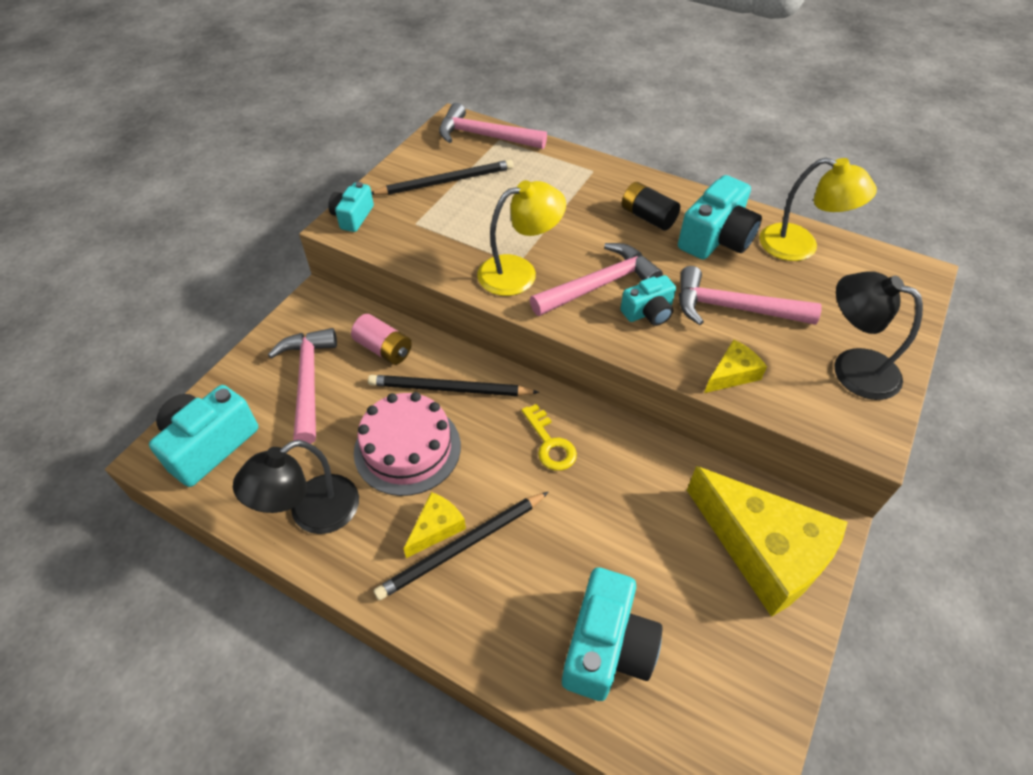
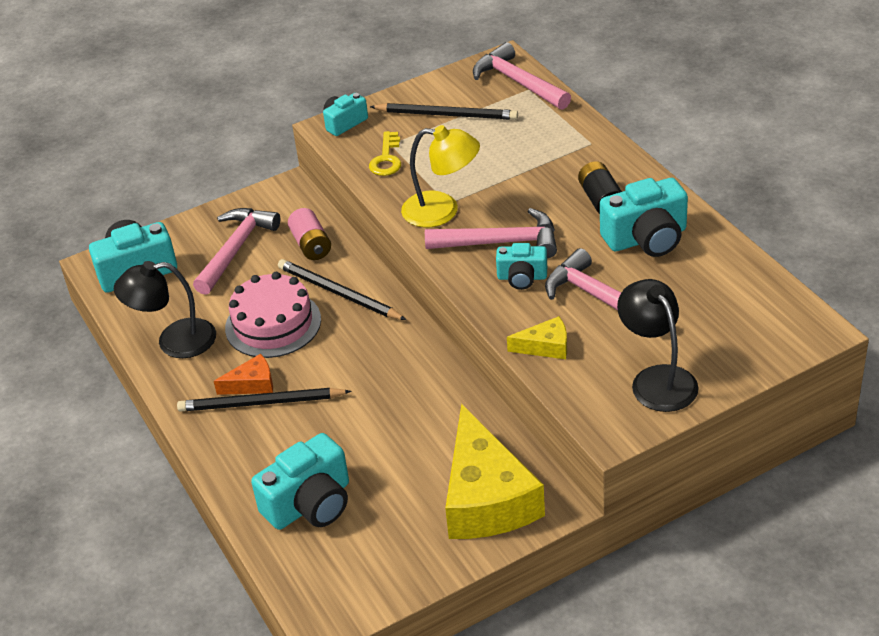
camera: 35 degrees right, 10 degrees down
yellow cheese [404,492,466,558] -> orange cheese [214,354,273,395]
yellow key [521,404,577,471] -> yellow key moved to [369,131,401,176]
yellow lamp [759,158,877,261] -> none

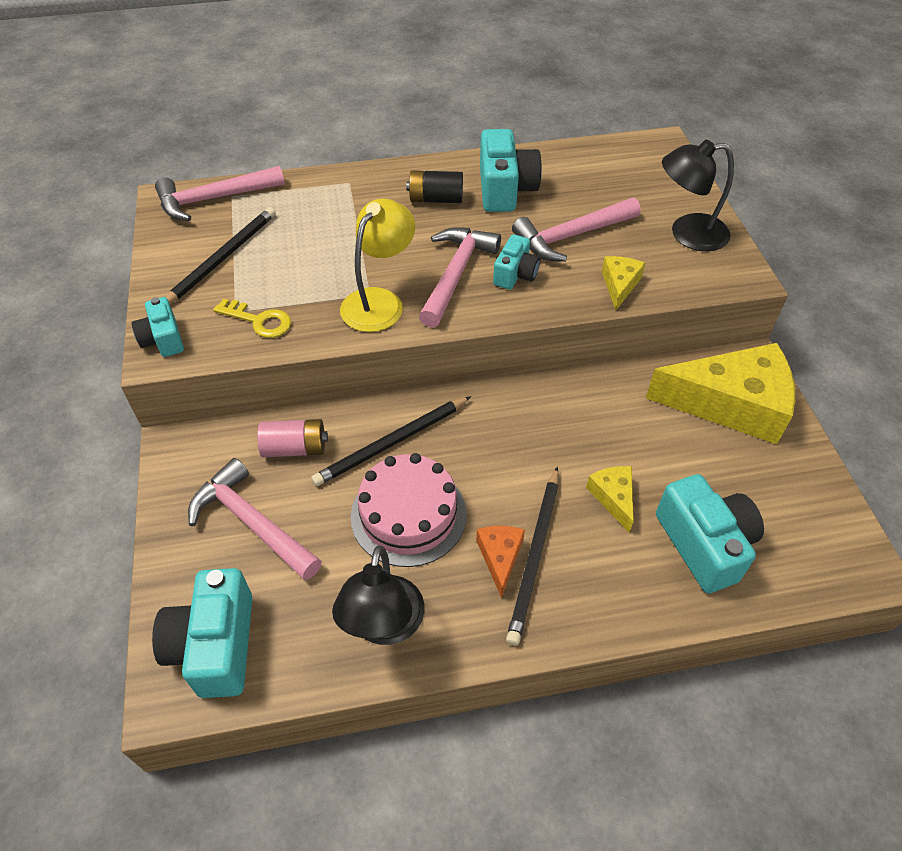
camera: 75 degrees left, 10 degrees up
none -> yellow cheese [586,466,634,533]

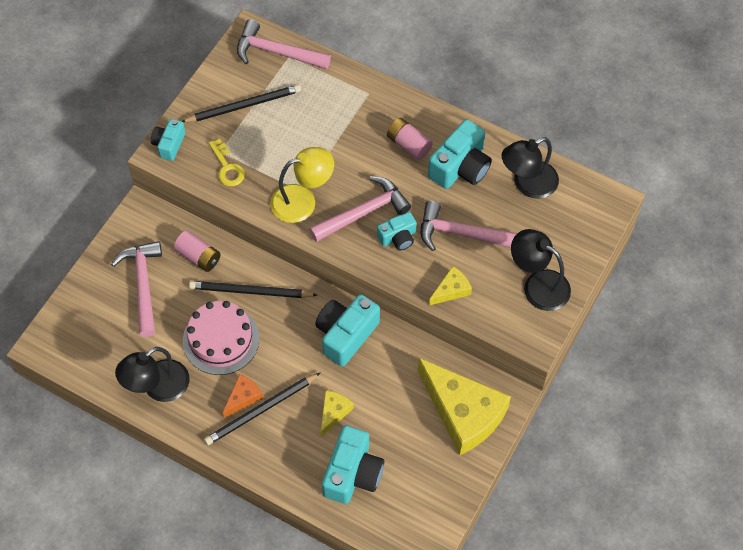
camera: 40 degrees right, 10 degrees up
turquoise camera [152,568,253,698] -> turquoise camera moved to [315,294,380,367]
black battery [406,170,463,203] -> pink battery [387,118,433,160]
none -> black lamp [501,137,559,199]

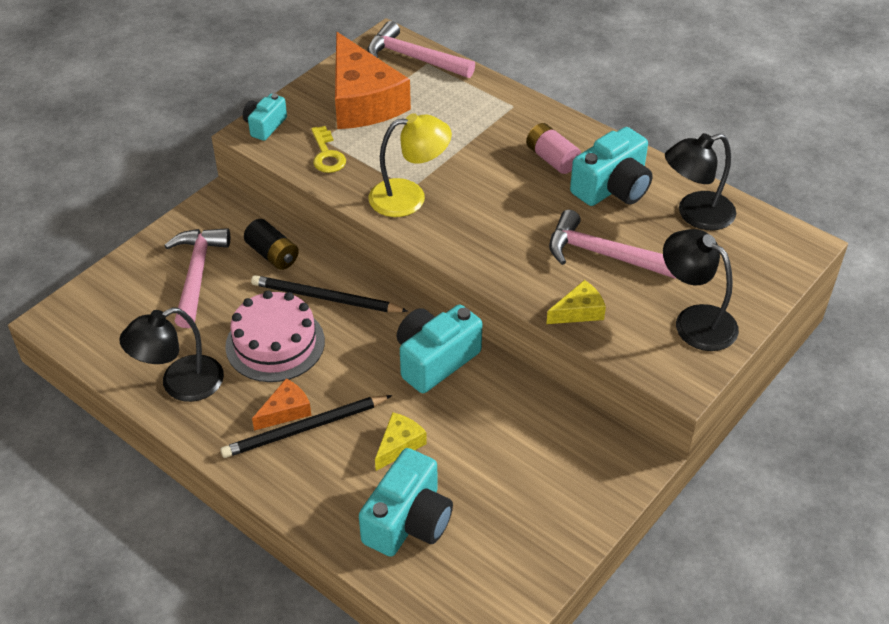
camera: 10 degrees right, 15 degrees down
pink battery [174,230,221,272] -> black battery [244,219,299,270]
black pencil [182,85,301,122] -> orange cheese [335,32,411,129]
pink hammer [309,176,411,242] -> none
turquoise camera [377,212,417,251] -> none
yellow cheese [418,358,511,455] -> none

